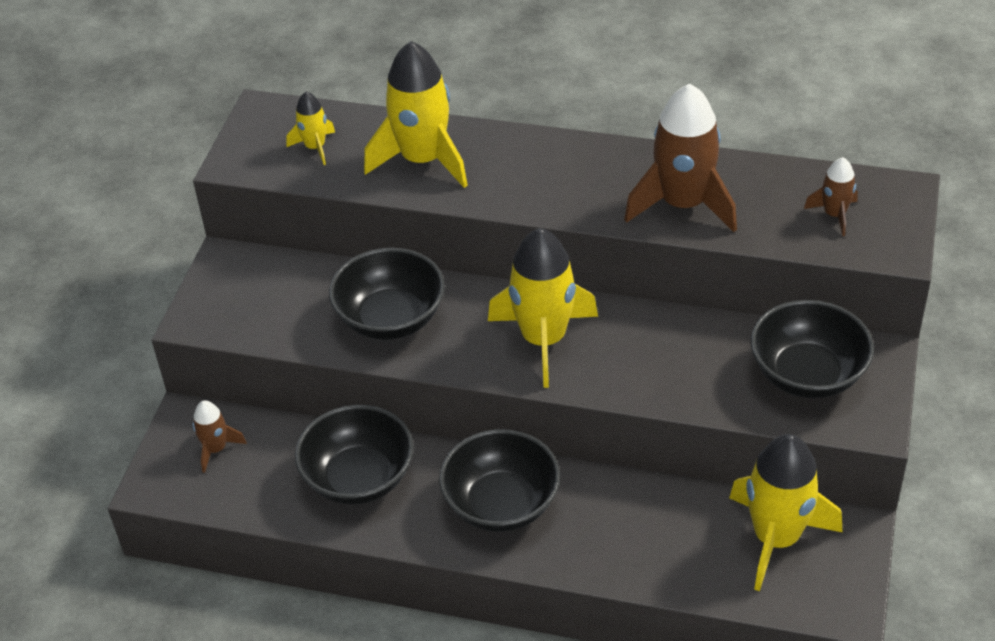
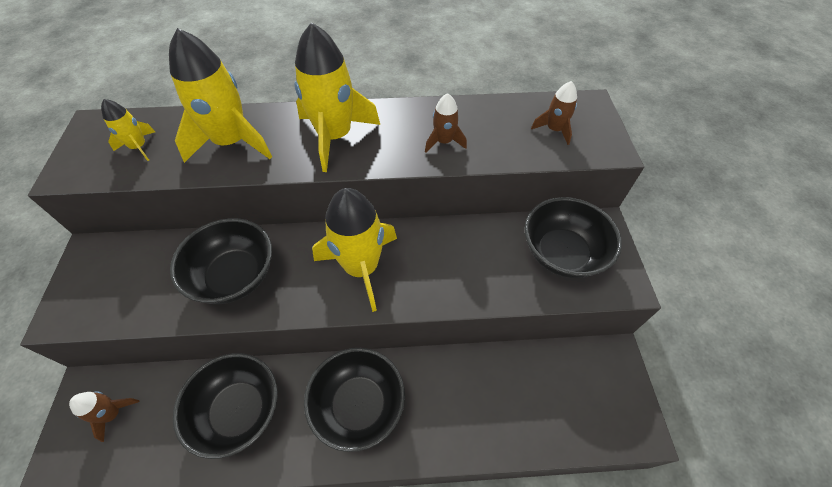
camera: 20 degrees left, 10 degrees up
brown rocket [624,84,737,232] -> brown rocket [425,93,467,152], size x0.49
yellow rocket [729,434,842,591] -> yellow rocket moved to [294,22,380,172]

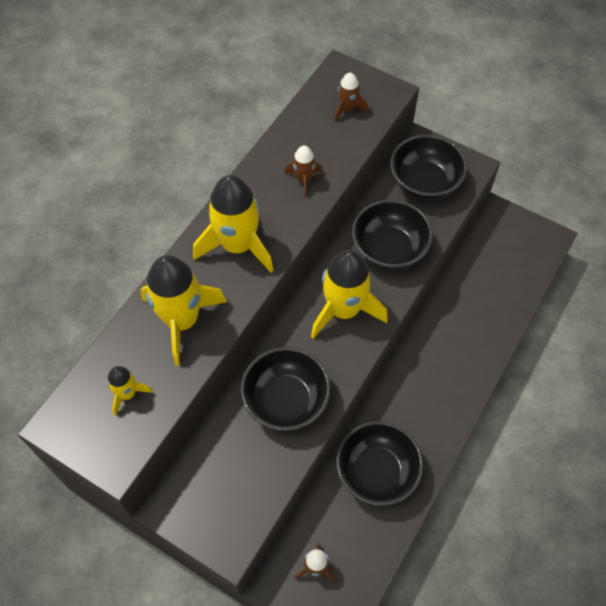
camera: 55 degrees left, 5 degrees up
black bowl [304,348,405,452] -> black bowl moved to [352,199,433,270]

